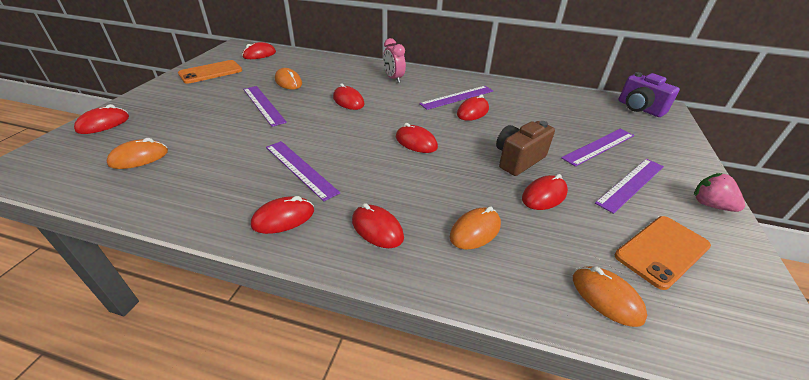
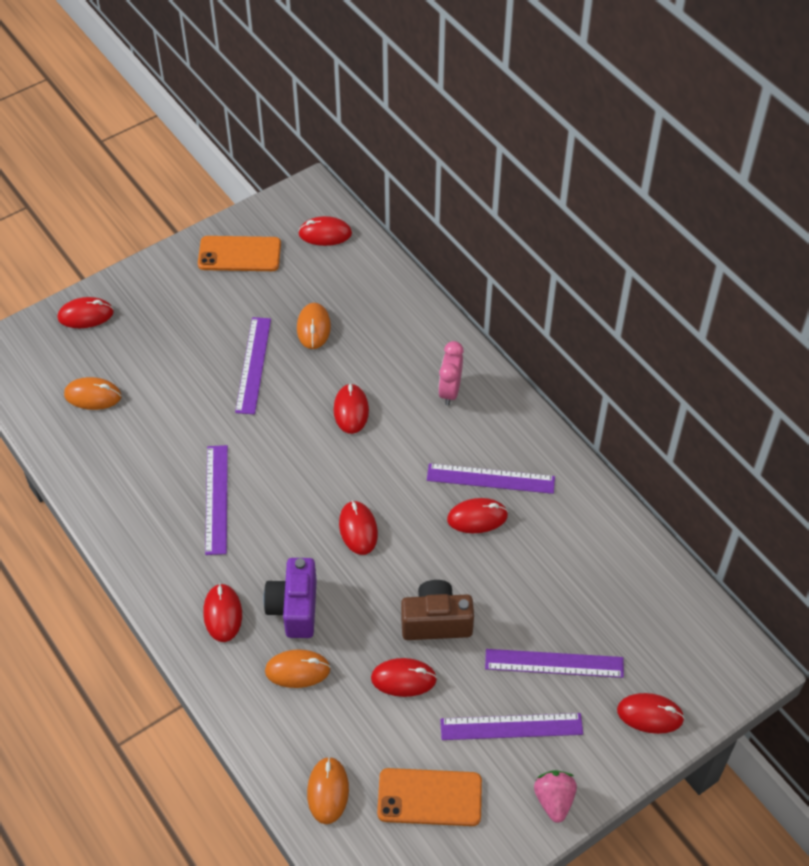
camera: 40 degrees right, 15 degrees up
red mouse [251,196,314,234] -> red mouse moved to [617,693,685,734]
purple camera [618,72,680,117] -> purple camera moved to [263,558,317,638]

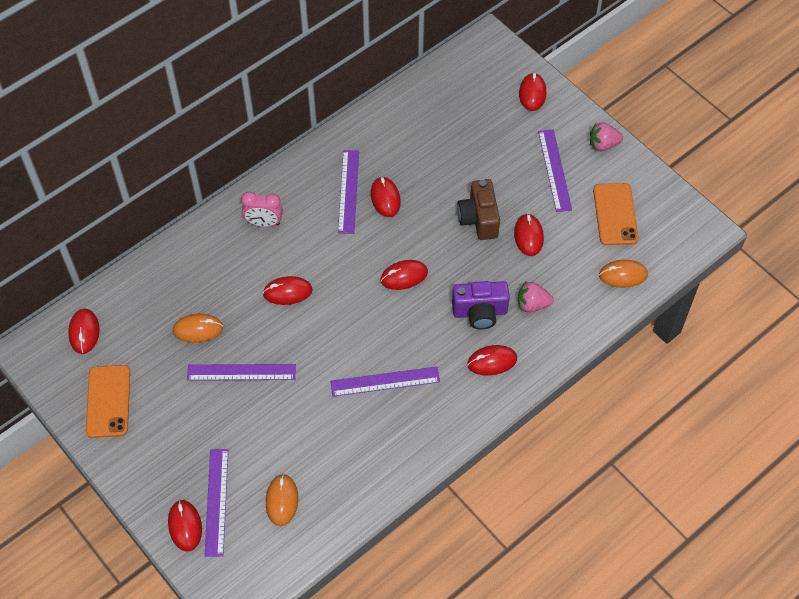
camera: 95 degrees left, 5 degrees up
orange mouse [265,649,331,688] -> pink strawberry [518,282,554,312]
purple ruler [485,649,624,678] -> purple ruler moved to [205,449,228,557]

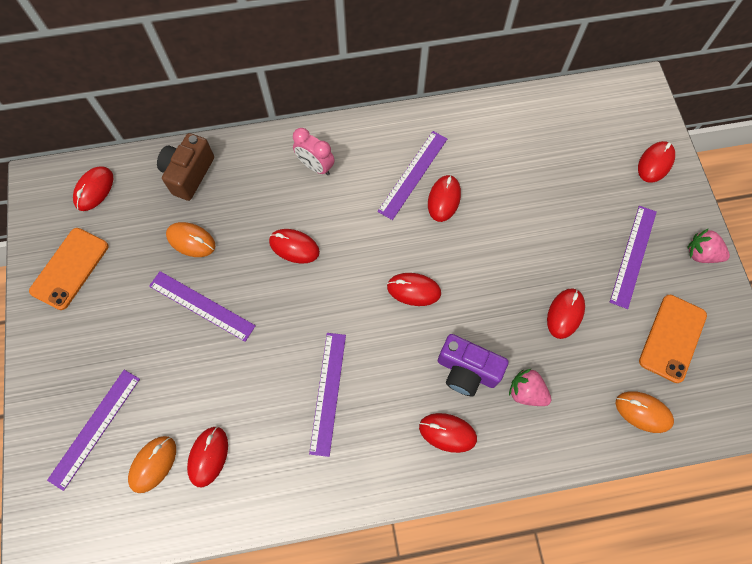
camera: 30 degrees right, 10 degrees up
red mouse [168,500,202,551] -> red mouse moved to [187,426,228,487]
purple ruler [330,366,440,397] -> purple ruler turned 75 degrees clockwise [309,333,346,457]
brown camera [457,179,500,240] -> brown camera moved to [157,133,214,201]

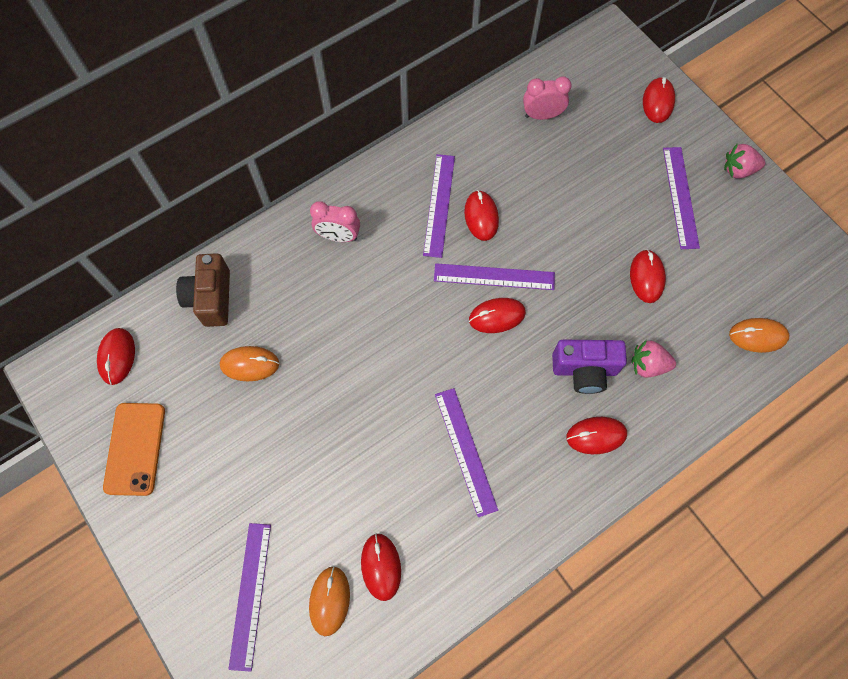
camera: 25 degrees left, 0 degrees up
purple ruler [149,271,256,342] -> purple ruler moved to [434,263,555,290]
red mouse [269,229,320,264] -> none
orange phone [639,295,707,383] -> none
none -> pink clock [523,77,572,120]

